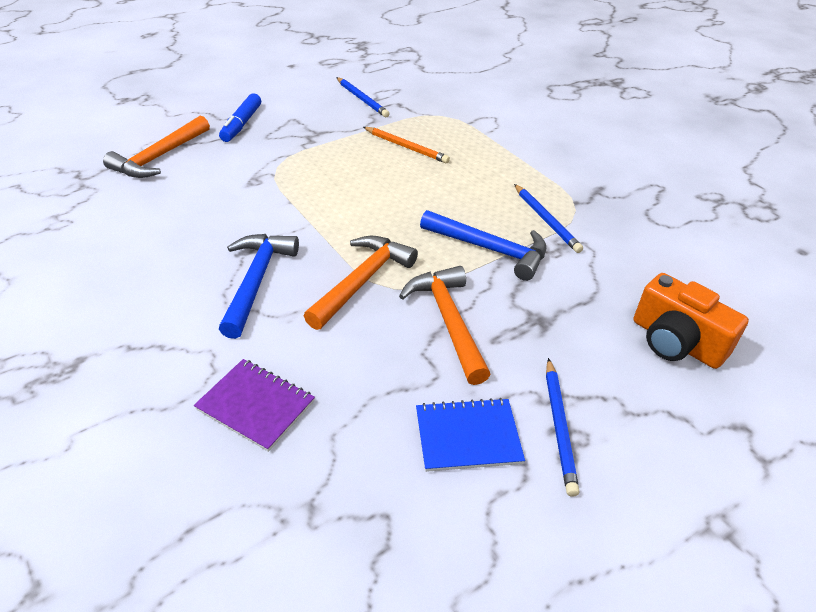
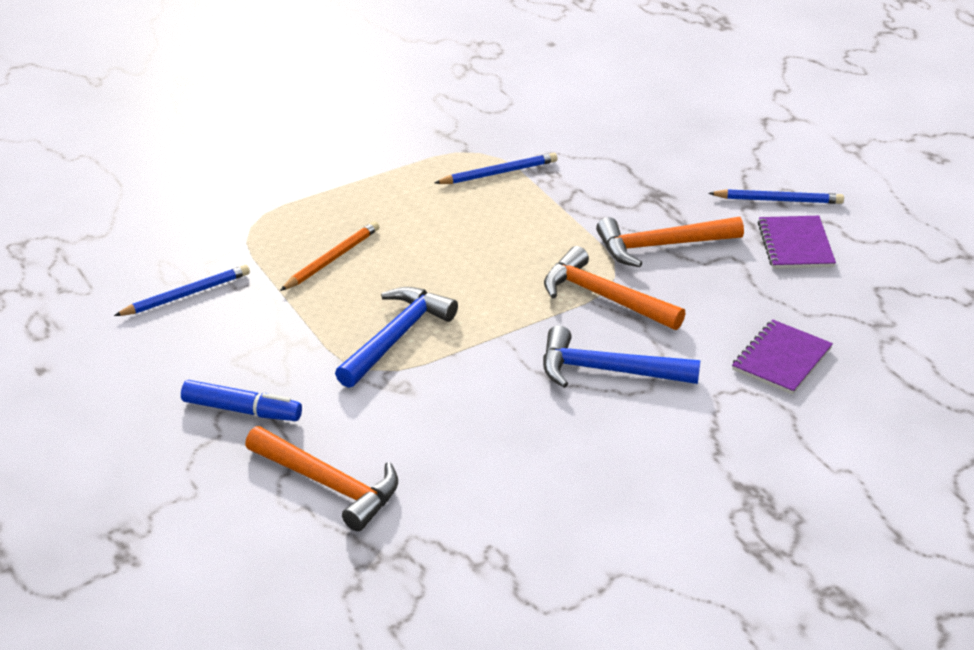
camera: 85 degrees left, 5 degrees down
blue notebook [416,398,525,472] -> purple notebook [758,216,836,269]
blue hammer [420,210,546,281] -> blue hammer moved to [335,287,458,388]
orange camera [633,273,749,369] -> none

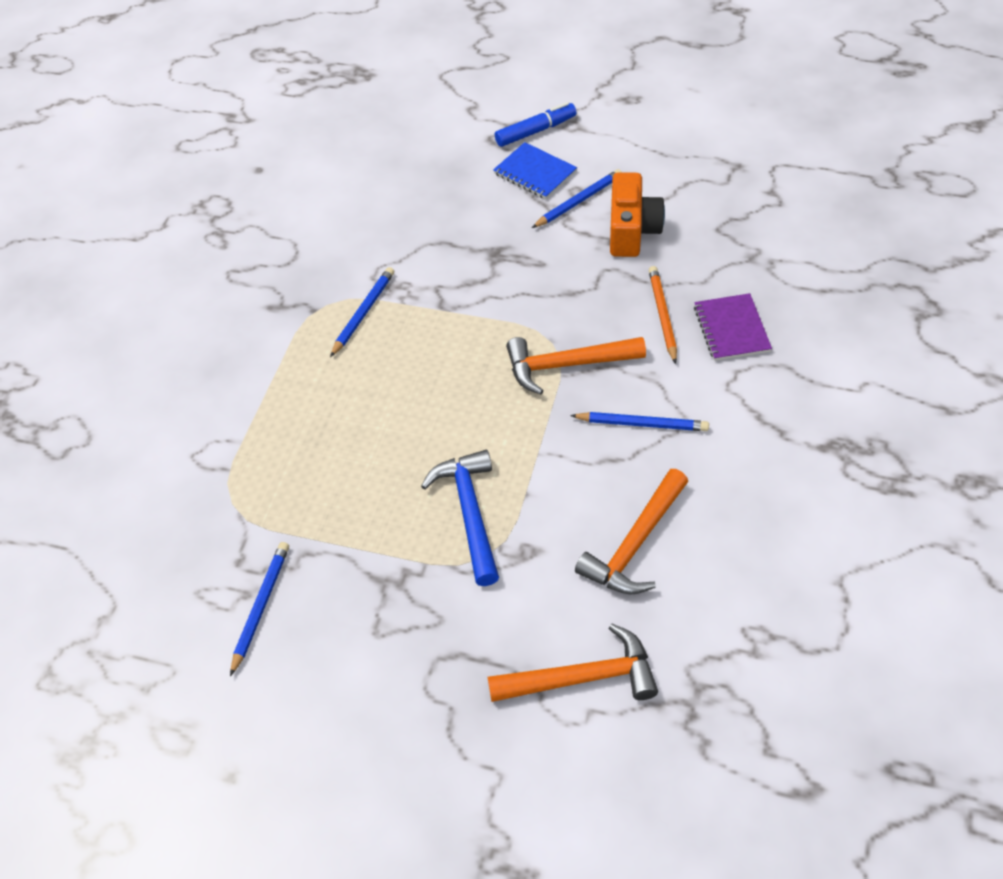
camera: 40 degrees left, 15 degrees up
blue marker [181,380,302,421] -> blue marker moved to [495,102,576,147]
orange pencil [280,221,379,291] -> orange pencil moved to [649,266,677,364]
blue hammer [543,326,700,388] -> blue pencil [570,412,709,431]
orange hammer [596,217,744,267] -> orange hammer moved to [575,469,688,595]
purple notebook [758,216,836,269] -> orange camera [610,172,665,257]
none -> blue notebook [493,142,577,199]

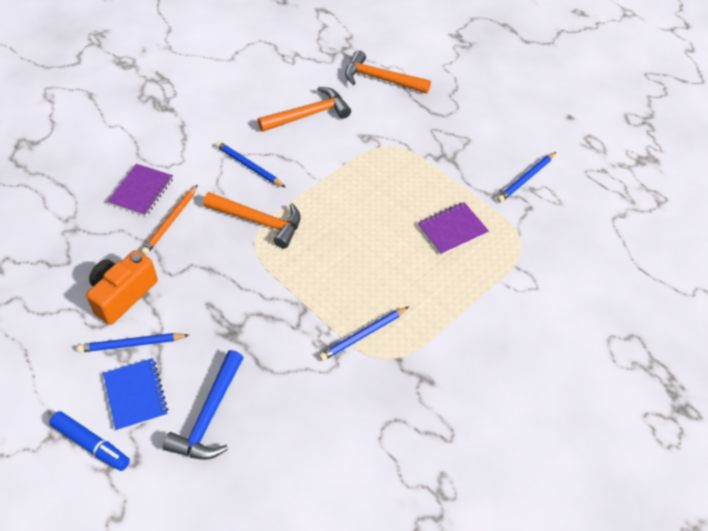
camera: 155 degrees left, 0 degrees up
blue hammer [421,450,499,586] -> blue hammer moved to [163,350,244,460]
blue marker [495,102,576,147] -> blue marker turned 150 degrees counterclockwise [49,411,130,471]
none -> purple notebook [418,202,489,255]

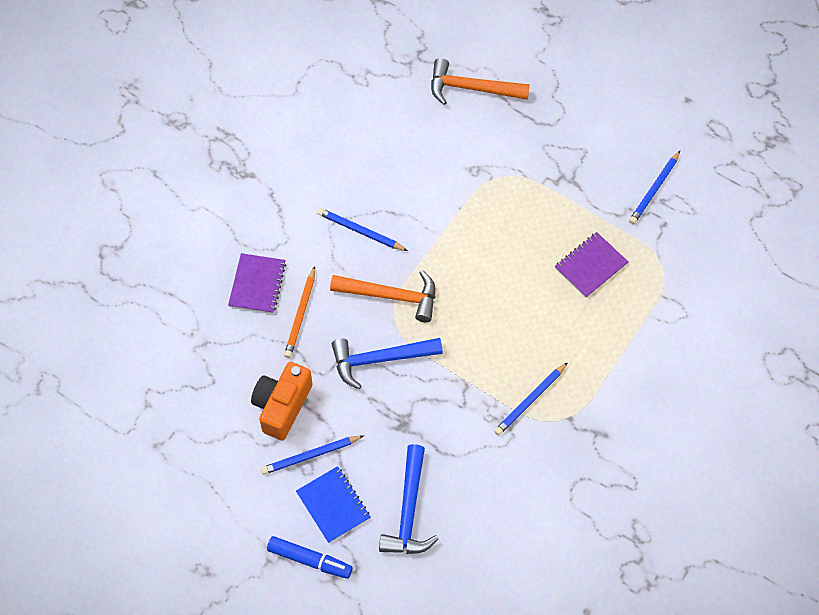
camera: 10 degrees left, 10 degrees up
orange hammer [258,87,351,132] -> none
none -> blue hammer [332,338,443,389]

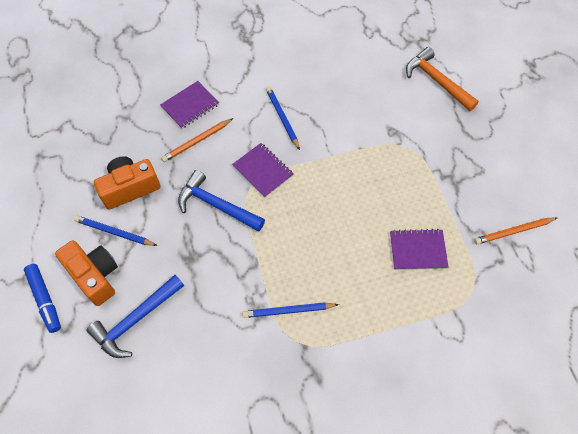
camera: 40 degrees right, 0 degrees up
blue notebook [296,466,371,543] -> orange camera [55,240,118,306]
orange hammer [330,270,435,322] -> purple notebook [232,143,293,198]
blue pencil [629,151,680,224] -> orange pencil [474,217,557,244]

